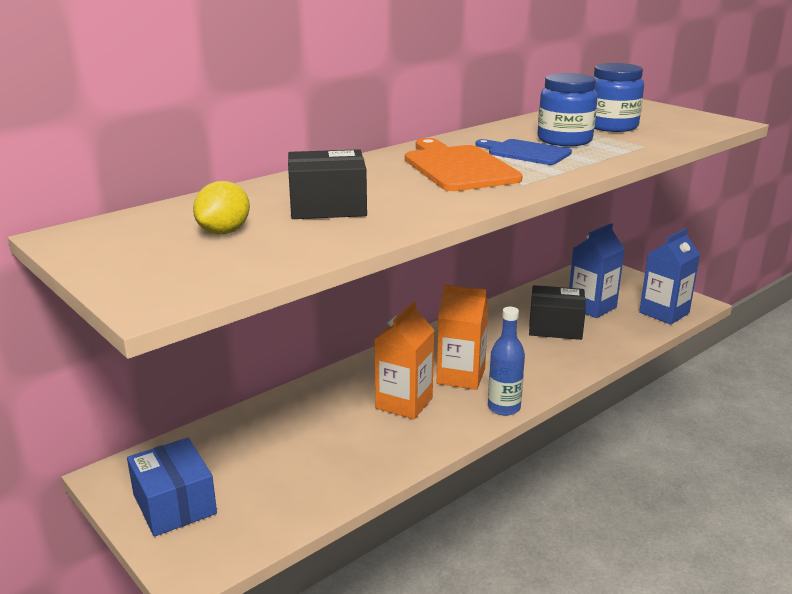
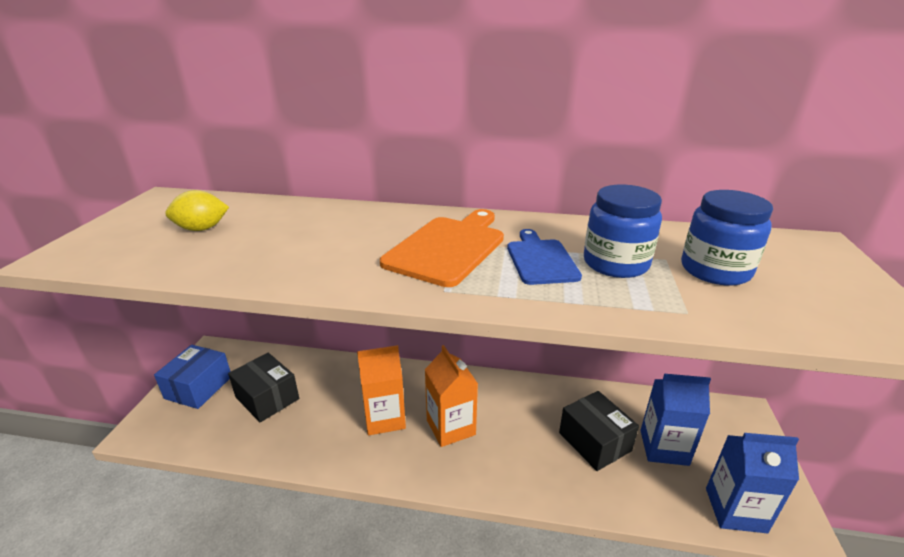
camera: 50 degrees right, 5 degrees up
black box [288,149,367,219] -> black box moved to [228,353,299,423]
blue bottle [488,307,525,416] -> none

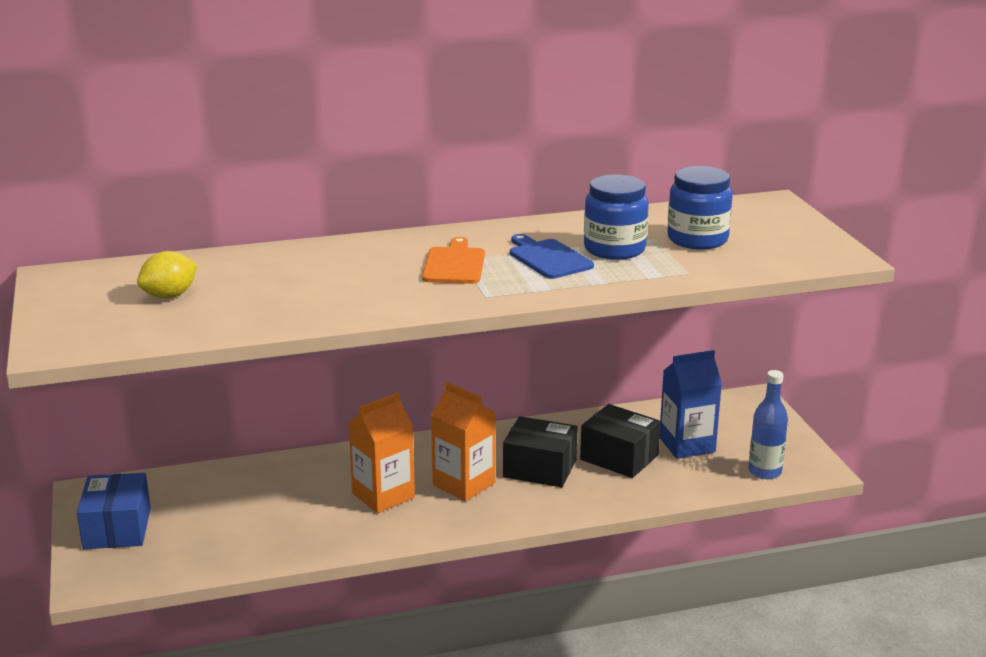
camera: 25 degrees left, 5 degrees down
black box [228,353,299,423] -> black box moved to [503,416,578,487]
orange cutting board [380,209,504,287] -> orange cutting board [422,237,485,284], size x0.65
blue carton [706,433,799,533] -> blue bottle [748,370,788,479]

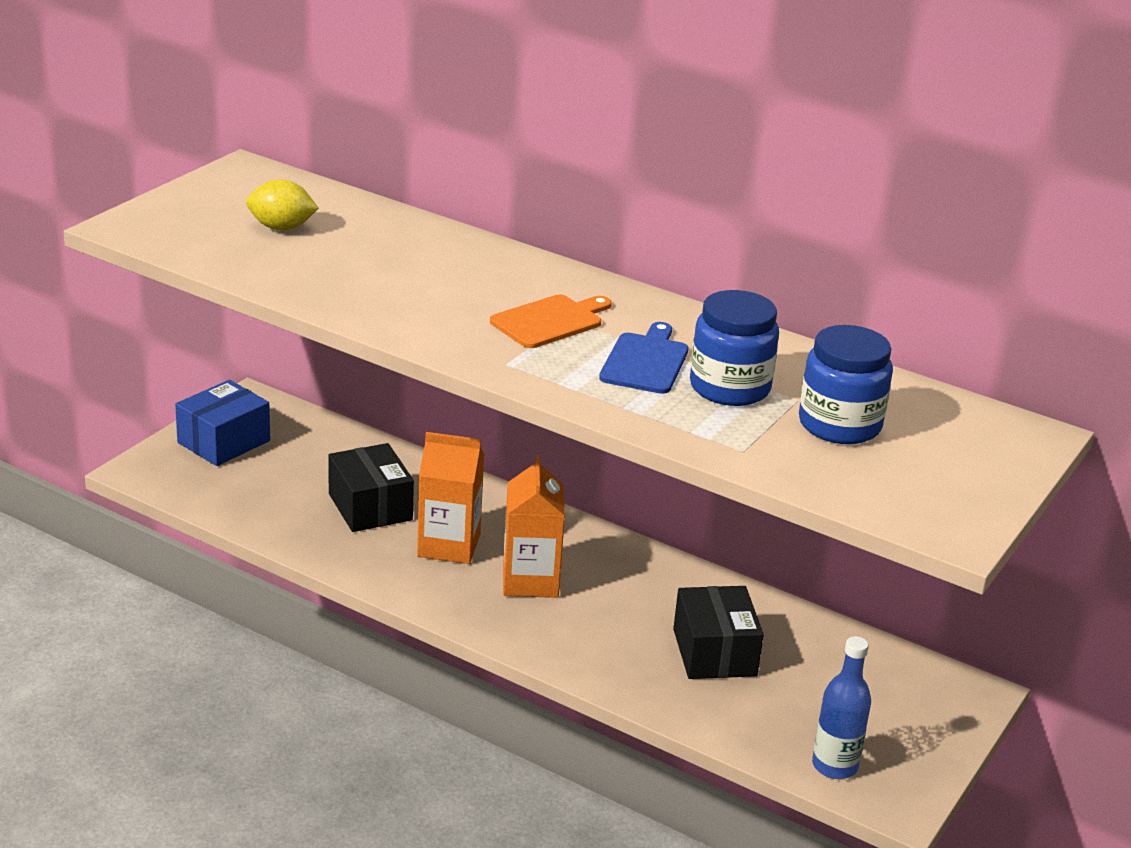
camera: 45 degrees right, 5 degrees up
black box [503,416,578,487] -> black box moved to [329,443,414,532]
blue carton [660,350,722,459] -> none

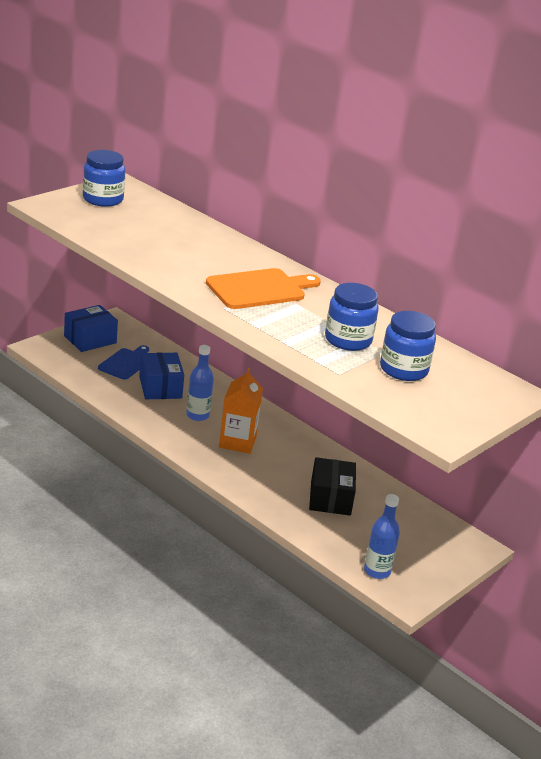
camera: 10 degrees right, 0 degrees up
yellow lemon [246,180,319,230] -> none
black box [329,443,414,532] -> blue box [139,352,184,399]
orange carton [417,432,484,564] -> blue bottle [186,345,214,421]
orange cutting board [490,294,612,348] -> orange cutting board [206,268,321,309], size x1.53
blue cutting board [599,322,688,394] -> blue cutting board moved to [98,345,149,380]
none -> blue jar [83,150,125,207]

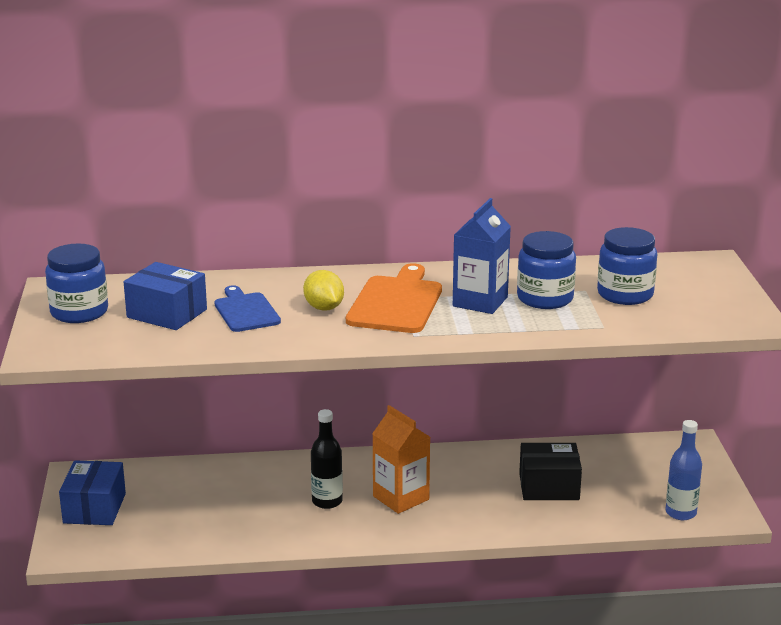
camera: 45 degrees left, 5 degrees down
blue cutting board [98,345,149,380] -> blue cutting board moved to [214,285,281,332]
blue box [139,352,184,399] -> blue box moved to [124,262,207,330]
blue bottle [186,345,214,421] -> black bottle [311,409,343,509]
black box [309,457,356,516] -> black box turned 45 degrees counterclockwise [519,443,582,500]
none -> yellow lemon [303,270,344,311]
none -> blue carton [453,198,511,314]

